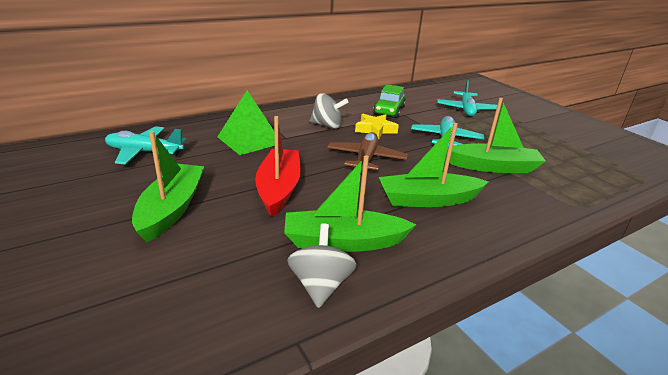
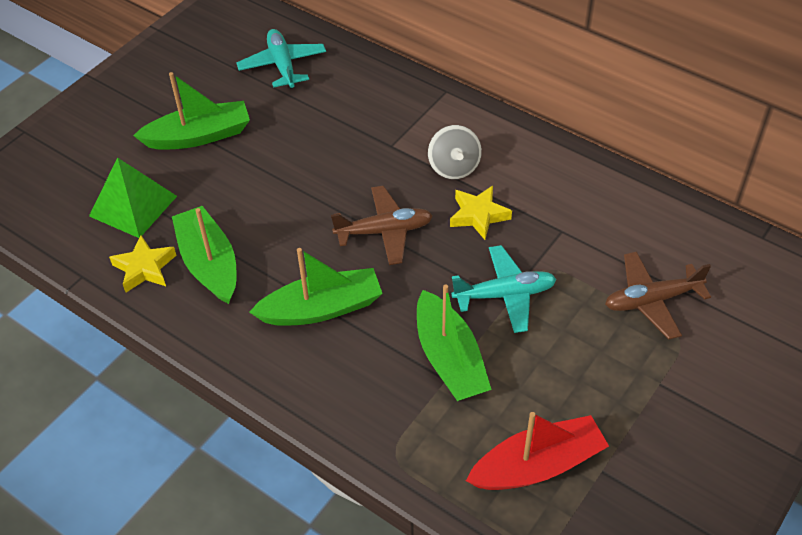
camera: 70 degrees right, 20 degrees up
green pyramid [217,90,283,155] -> green pyramid moved to [89,157,177,238]
red boat [255,116,301,217] -> red boat moved to [466,412,609,490]
grey spinning top [287,223,357,308] -> yellow star [109,235,177,292]
green car [373,84,406,118] -> none
green boat [379,123,489,207] -> green boat turned 105 degrees clockwise [249,248,383,326]
turquoise plane [437,80,497,116] -> brown plane [605,251,711,339]

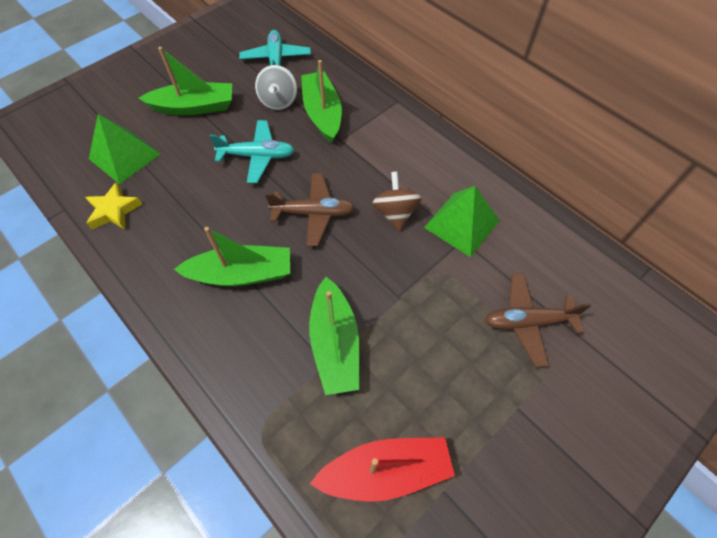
camera: 10 degrees right, 10 degrees up
green boat [172,206,236,304] -> green boat moved to [301,60,342,143]
grey spinning top [428,125,482,179] -> grey spinning top moved to [255,65,297,110]
yellow star [450,186,512,240] -> brown spinning top [373,172,422,232]
turquoise plane [451,245,556,333] -> turquoise plane moved to [209,120,295,183]
none -> green pyramid [424,186,500,257]

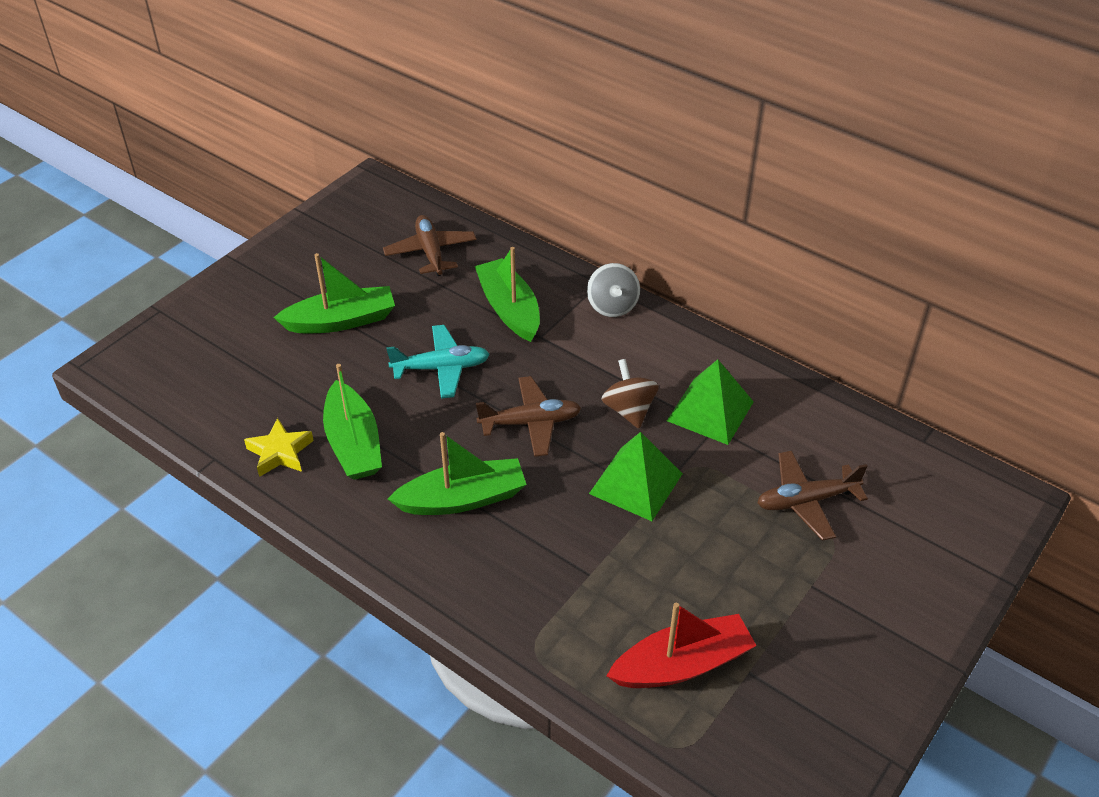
camera: 10 degrees left, 15 degrees down
green pyramid [89,114,161,184] -> green pyramid moved to [589,432,683,521]
turquoise plane [239,30,311,71] -> brown plane [383,215,476,276]
grey spinning top [255,65,297,110] -> grey spinning top moved to [587,263,640,317]
green boat [309,277,360,395] -> green boat moved to [323,364,382,480]

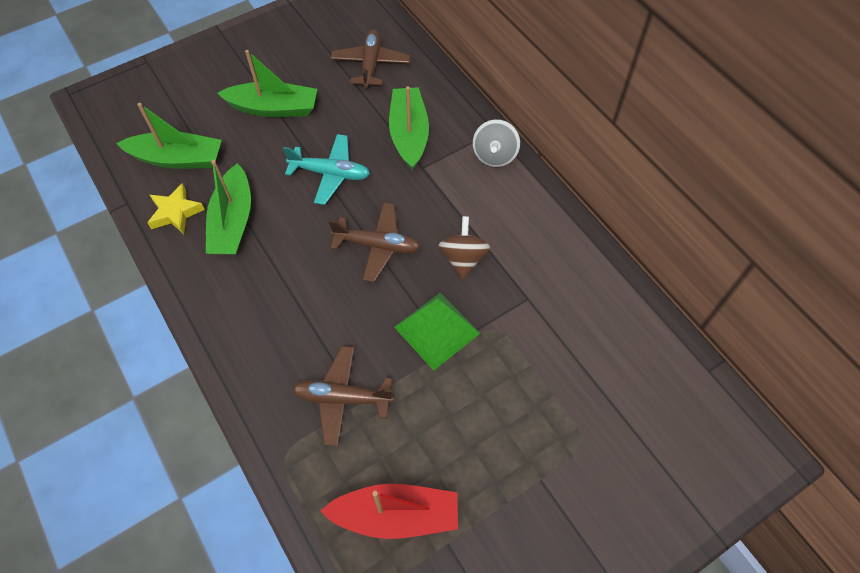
camera: 20 degrees right, 15 degrees up
green boat [388,432,527,515] -> green boat moved to [116,103,222,169]
green pyramid [667,359,754,445] -> none
brown plane [757,451,868,541] -> brown plane moved to [292,346,394,446]

